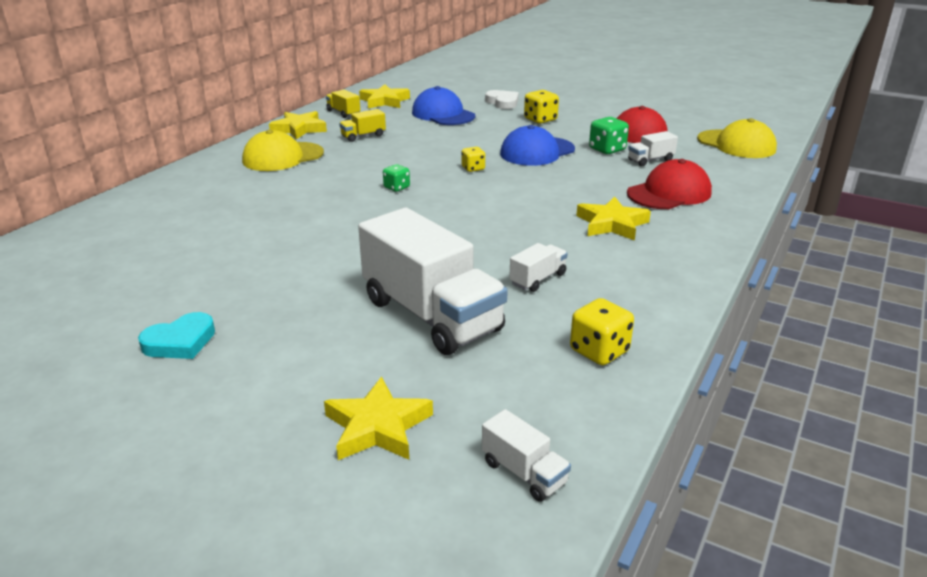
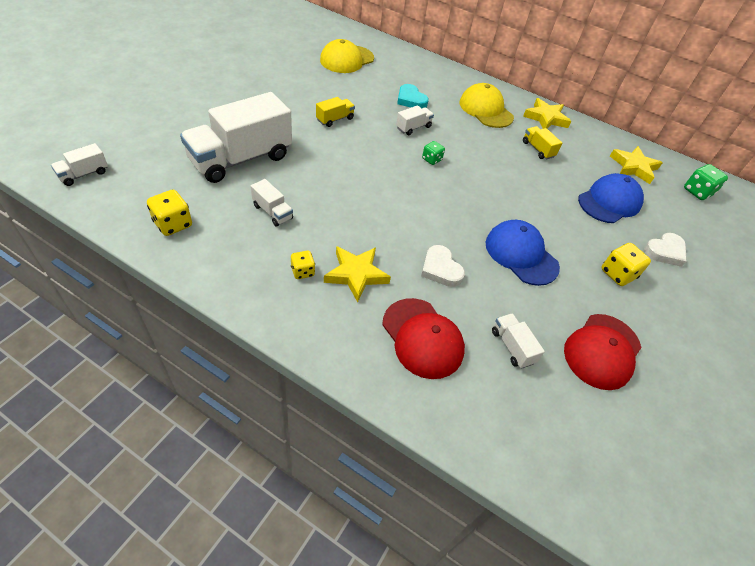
camera: 85 degrees right, 20 degrees up
turquoise heart [138,312,215,359] -> turquoise heart moved to [397,84,429,108]
yellow star [324,377,433,460] -> none
yellow truck [326,90,360,118] -> yellow truck moved to [316,97,355,127]
yellow dice [461,147,485,172] -> yellow dice moved to [291,251,315,279]
green dice [589,117,629,154] -> green dice moved to [684,164,728,200]
yellow cap [697,118,777,158] -> yellow cap moved to [320,39,374,73]
none -> white truck [396,105,434,135]
none -> white heart [421,245,465,287]

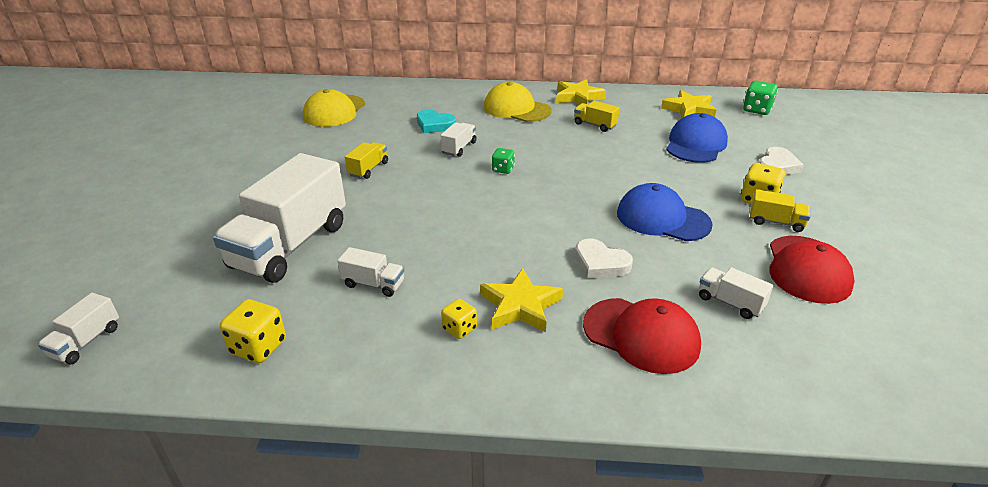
camera: 20 degrees left, 15 degrees down
none -> yellow truck [750,189,811,232]

